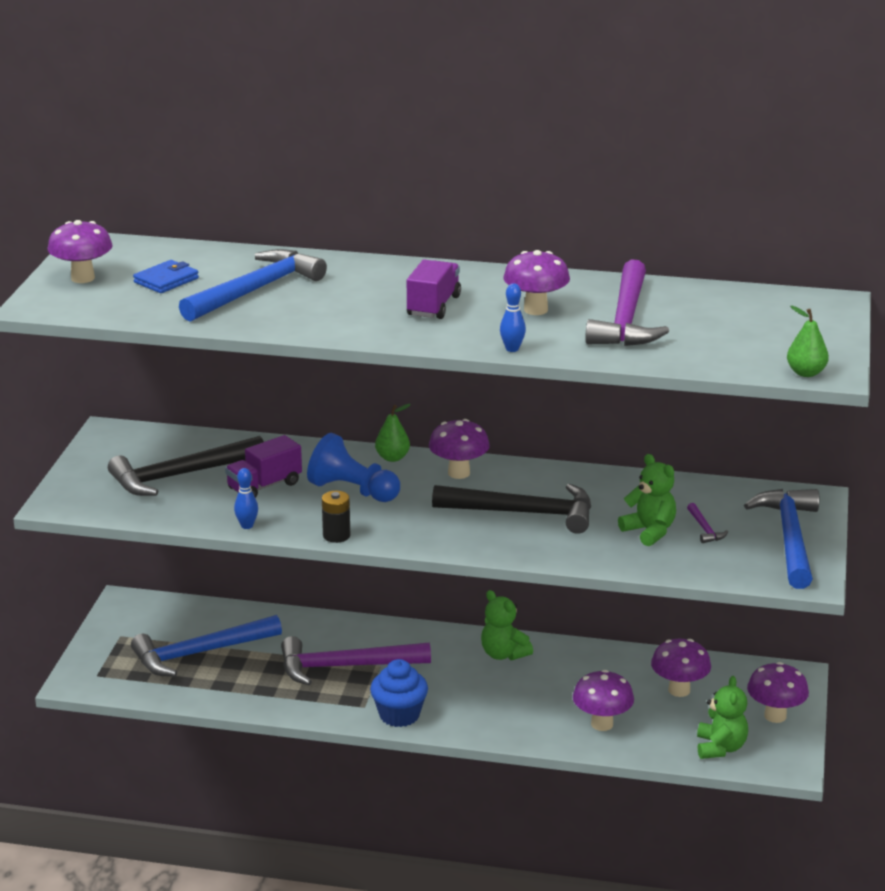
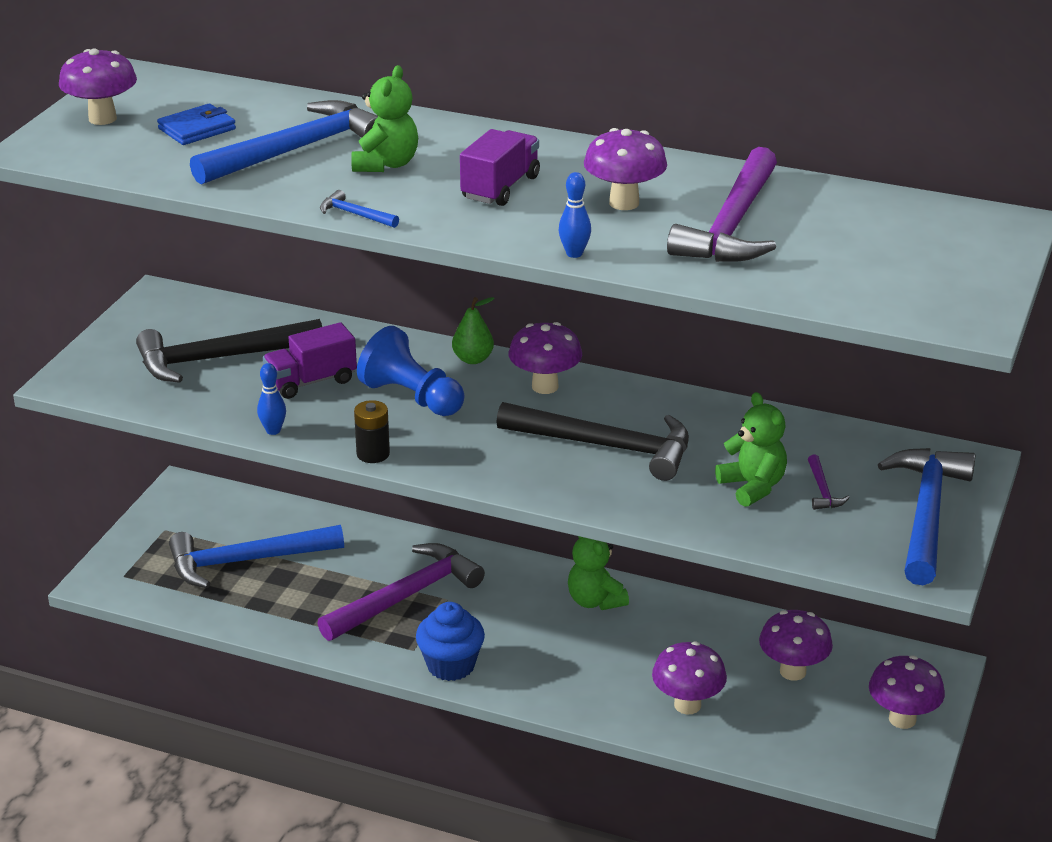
camera: 10 degrees right, 5 degrees up
purple hammer [281,636,431,685] -> purple hammer turned 135 degrees clockwise [318,543,485,641]
green teddy bear [697,676,748,759] -> green teddy bear moved to [351,65,418,172]
green pear [787,306,829,377] -> none
none -> blue hammer [320,190,399,228]

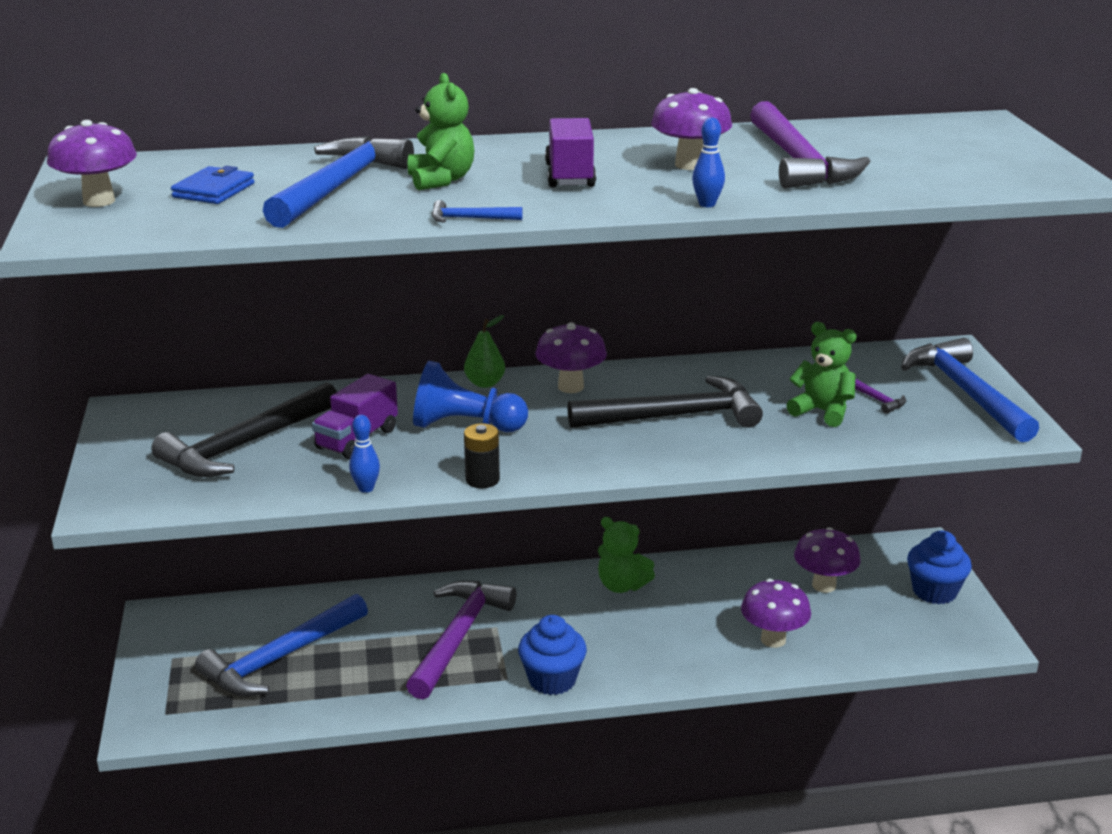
camera: 30 degrees left, 5 degrees down
purple mushroom [869,655,945,729] -> blue cupcake [907,531,972,604]

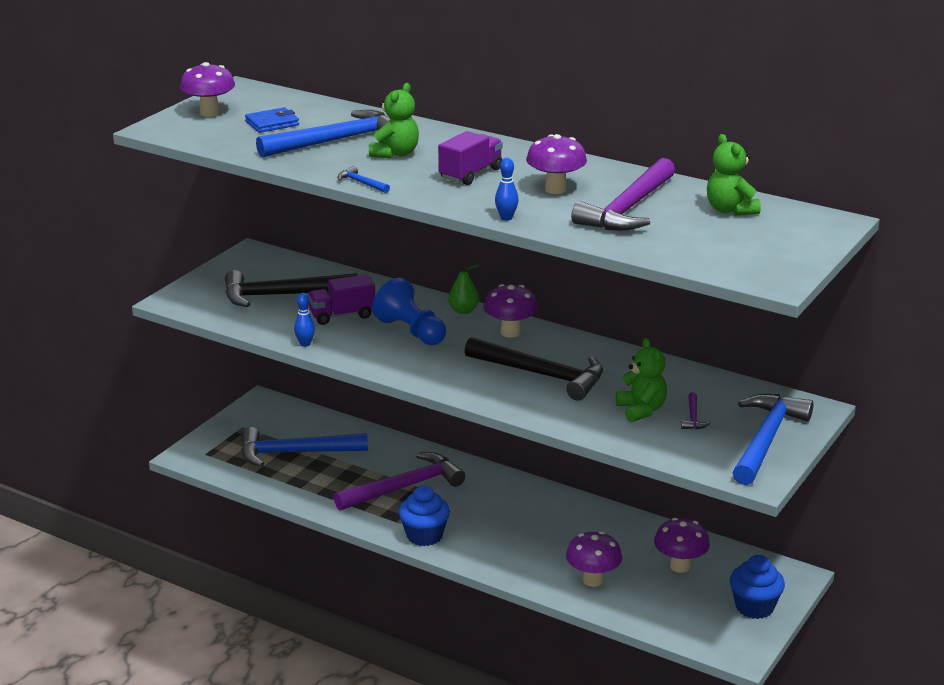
camera: 40 degrees right, 0 degrees up
black battery [464,423,500,488] -> none
green teddy bear [598,517,655,593] -> green teddy bear moved to [707,134,761,216]

